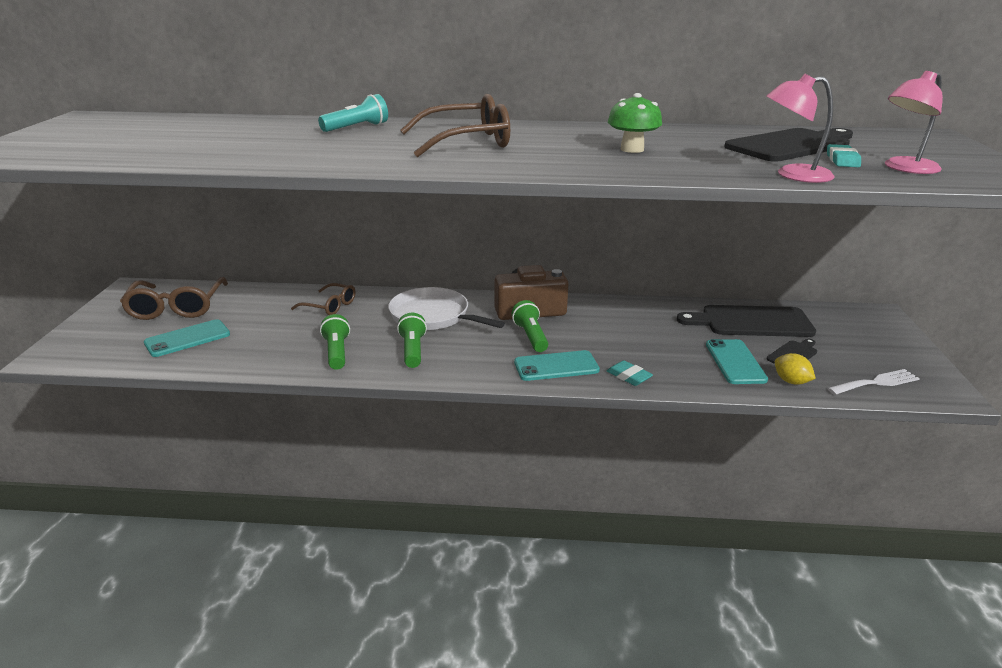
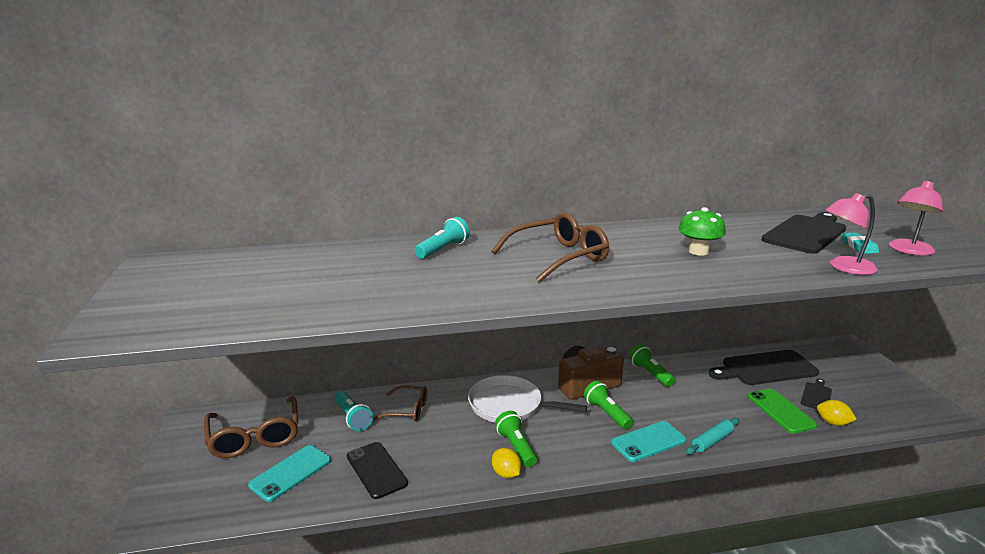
camera: 15 degrees left, 5 degrees down
green flashlight [320,314,350,370] -> green flashlight moved to [629,344,675,387]
turquoise eraser [607,360,653,386] -> turquoise rolling pin [686,418,739,455]
turquoise phone [706,339,768,384] -> green phone [748,389,817,434]
white fork [827,369,920,395] -> none
none -> turquoise flashlight [335,391,373,431]
none -> black phone [347,442,408,499]
none -> yellow lemon [492,448,521,478]

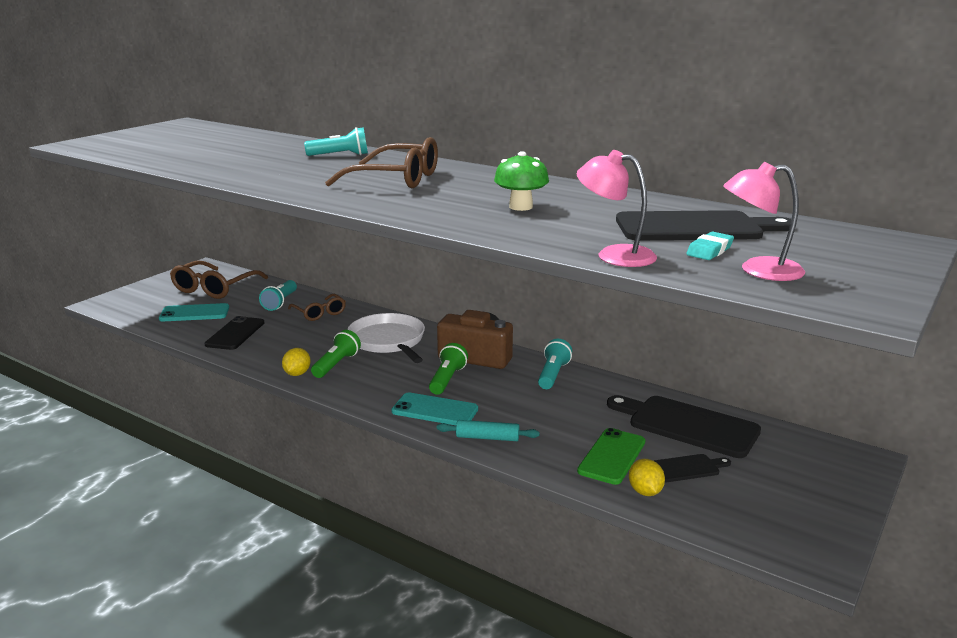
camera: 45 degrees right, 0 degrees up
green flashlight [629,344,675,387] -> turquoise flashlight [538,339,572,389]

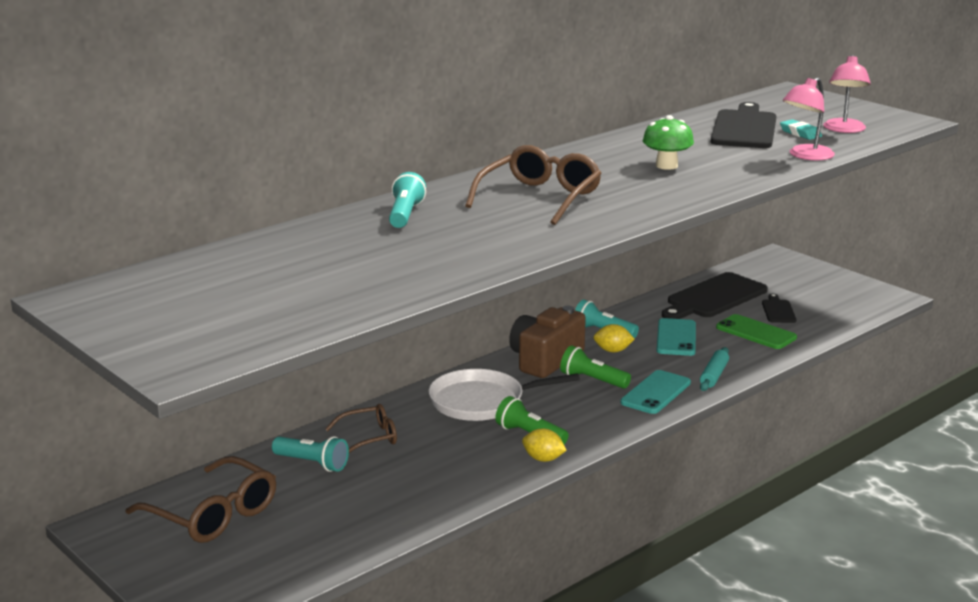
camera: 75 degrees left, 0 degrees up
turquoise phone [159,303,229,321] -> turquoise phone moved to [656,318,696,356]
black phone [205,316,264,350] -> none
yellow lemon [629,459,665,496] -> yellow lemon moved to [593,324,635,352]

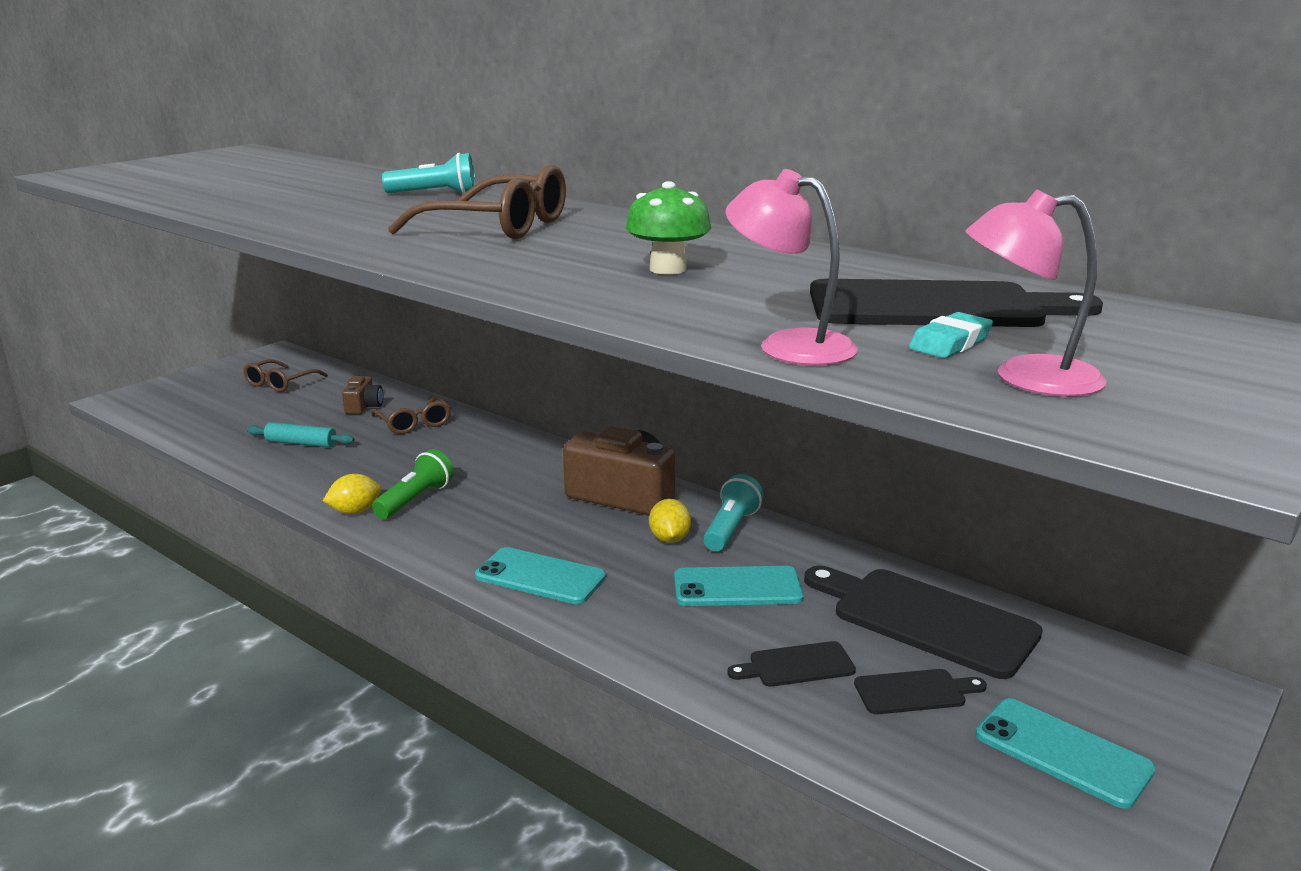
camera: 80 degrees right, 0 degrees up
brown glasses [126,456,276,543] -> brown glasses [243,359,328,392], size x0.60
turquoise flashlight [272,436,349,472] -> brown camera [342,376,383,414]
white pan [429,369,580,421] -> none
yellow lemon [522,428,567,462] -> yellow lemon turned 45 degrees clockwise [323,474,381,514]
green flashlight [560,345,631,389] -> none
turquoise rolling pin [700,347,729,391] -> turquoise rolling pin moved to [247,422,354,447]
green phone [716,314,797,349] -> black cutting board [727,641,856,687]
none -> turquoise phone [976,698,1156,809]

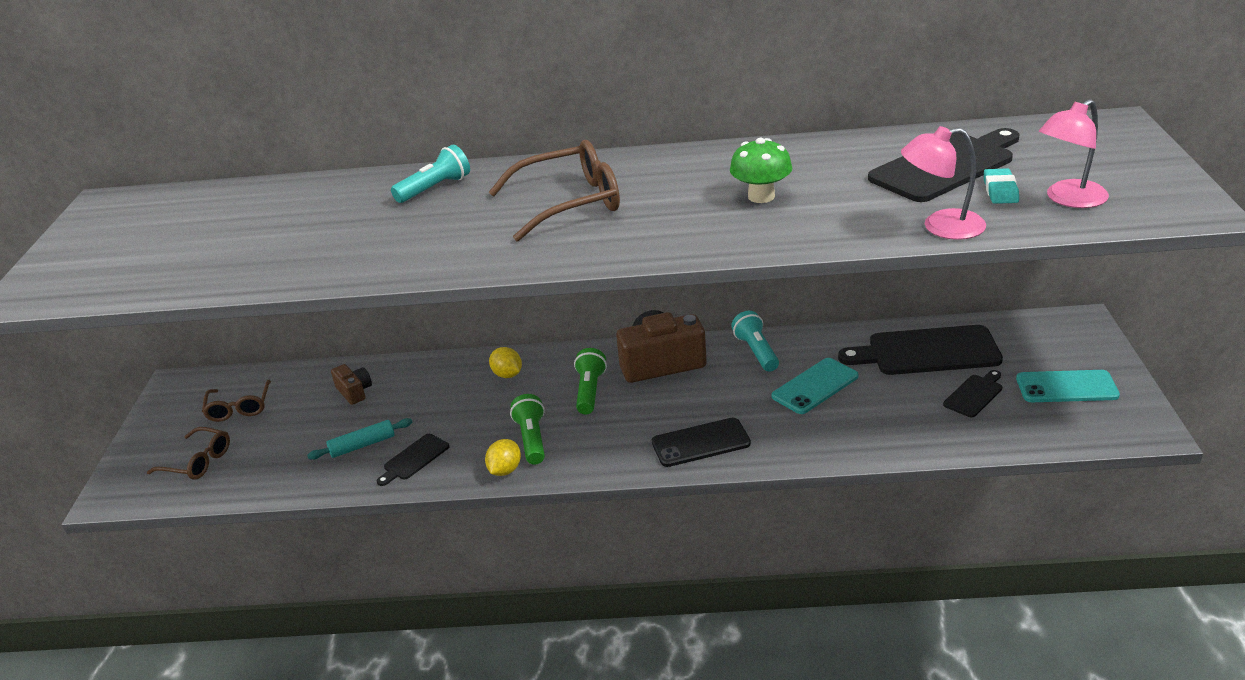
camera: 35 degrees left, 10 degrees up
brown glasses [371,396,451,434] -> brown glasses moved to [147,427,230,480]
turquoise phone [475,547,606,604] -> black phone [652,418,751,467]
yellow lemon [649,499,691,543] -> yellow lemon moved to [489,347,522,378]
black cutting board [727,641,856,687] -> black cutting board moved to [377,434,450,486]
none -> green flashlight [574,348,607,414]

